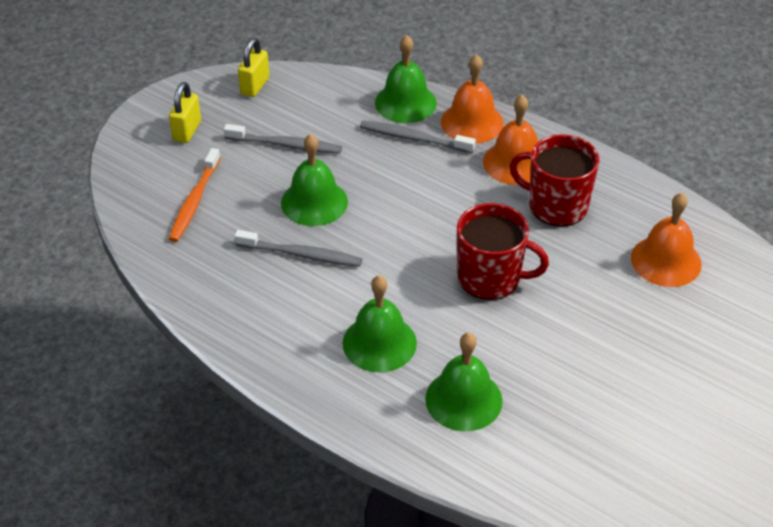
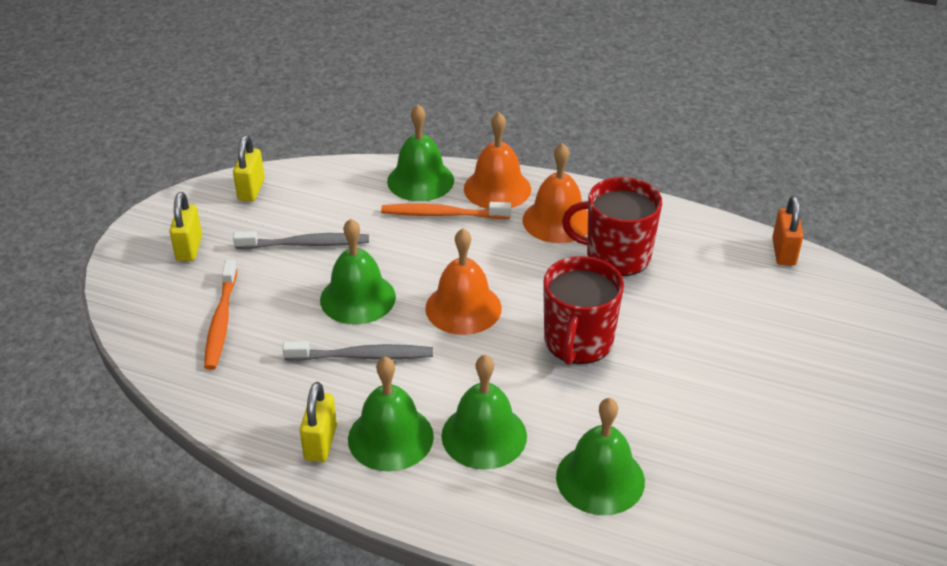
camera: 15 degrees left, 5 degrees down
grey toothbrush [360,121,476,153] -> orange toothbrush [381,202,511,219]
red mug [457,203,549,300] -> red mug turned 105 degrees clockwise [543,256,624,365]
orange bell [631,193,702,287] -> orange bell moved to [425,228,502,335]
none -> yellow padlock [300,382,337,462]
none -> green bell [348,356,434,472]
none -> orange padlock [772,196,803,266]

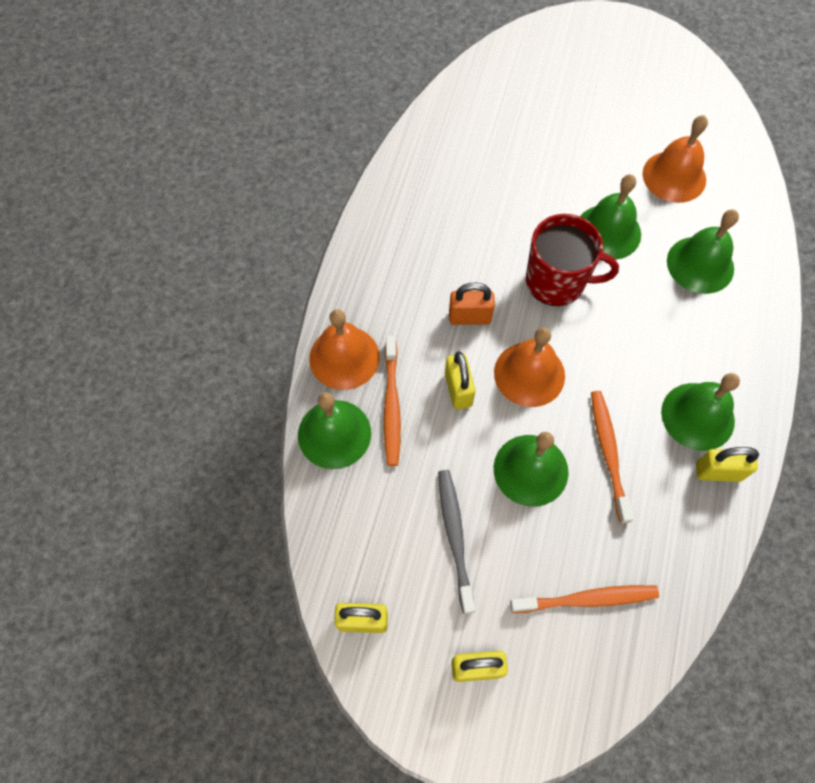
camera: 95 degrees left, 25 degrees up
grey toothbrush [282,341,433,361] -> orange toothbrush [591,391,634,524]
green bell [441,355,527,470] -> green bell moved to [580,174,641,260]
orange bell [523,143,588,243] -> orange bell moved to [642,115,708,203]
red mug [562,177,662,276] -> none
orange padlock [772,196,803,266] -> orange padlock moved to [449,282,495,325]
none -> yellow padlock [445,351,475,410]

